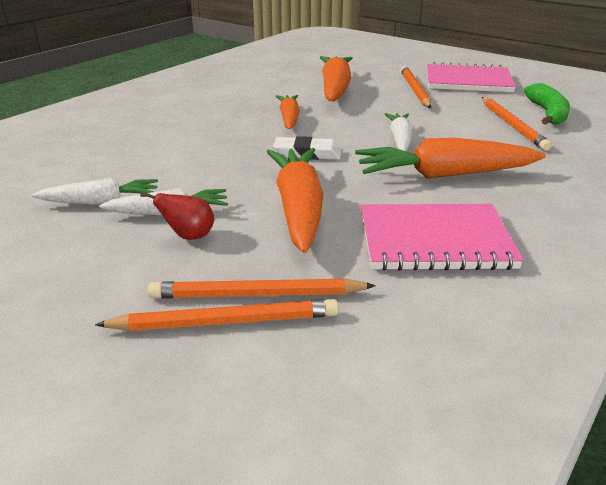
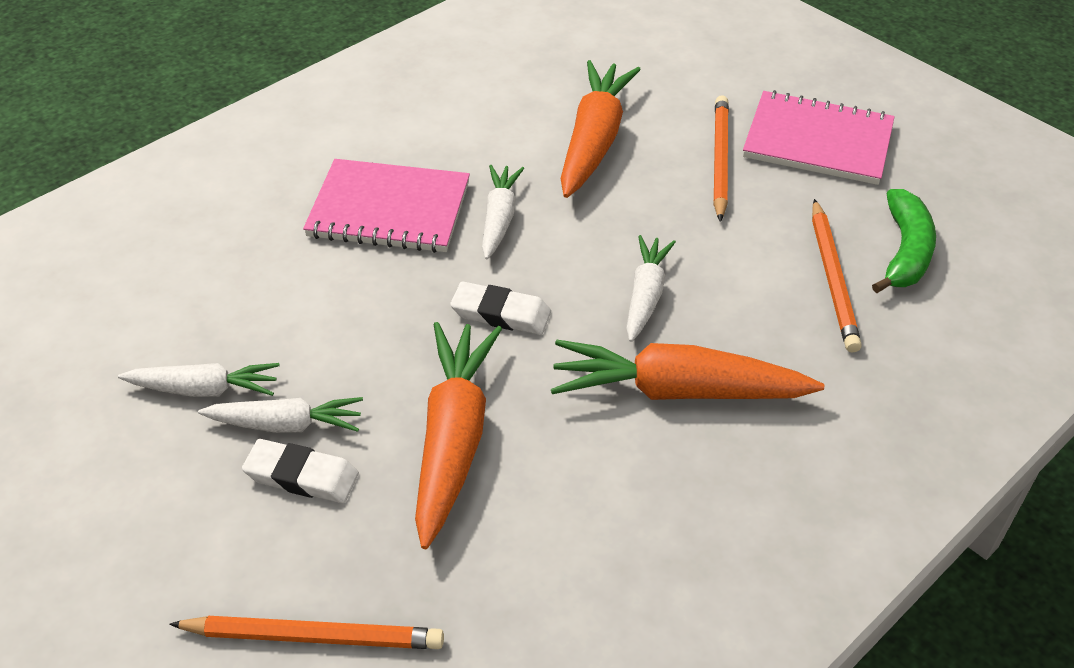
camera: 10 degrees right, 15 degrees up
red pear [140,192,214,240] -> white eraser [242,439,359,503]
orange pencil [148,278,376,299] -> none
orange carrot [276,95,300,129] -> white carrot [482,165,524,259]
pink notebook [361,204,524,271] -> pink notebook moved to [303,159,470,253]

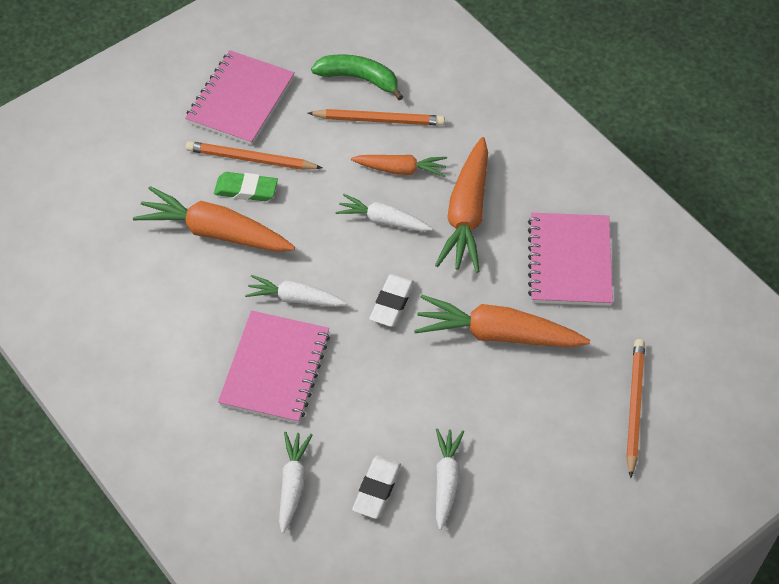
camera: 85 degrees left, 10 degrees up
white carrot [198,397,363,433] -> white carrot moved to [279,432,312,533]
white eraser [242,439,359,503] -> white eraser moved to [352,456,401,519]
none -> green eraser [214,172,278,201]
none -> orange carrot [351,155,447,177]
none -> pink notebook [528,213,613,306]

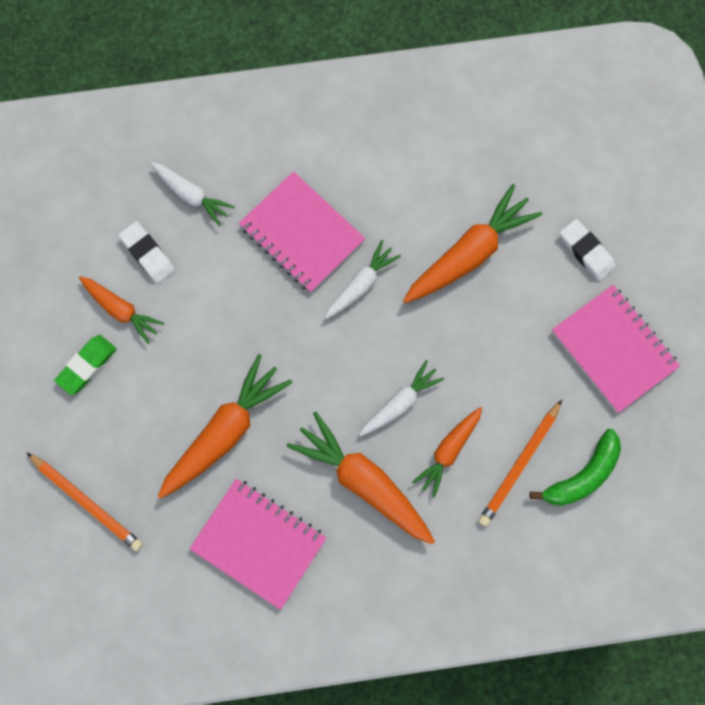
camera: 120 degrees right, 20 degrees up
orange pencil [186,141,322,170] -> none
green eraser [214,172,278,201] -> green eraser moved to [54,335,117,395]
white eraser [369,274,414,327] -> white eraser moved to [560,219,616,281]
white carrot [436,428,464,530] -> orange carrot [79,276,164,344]

